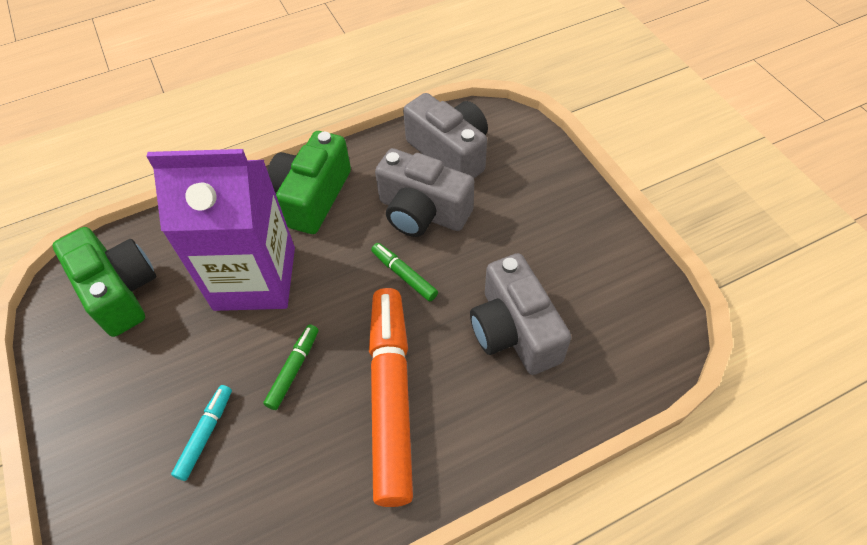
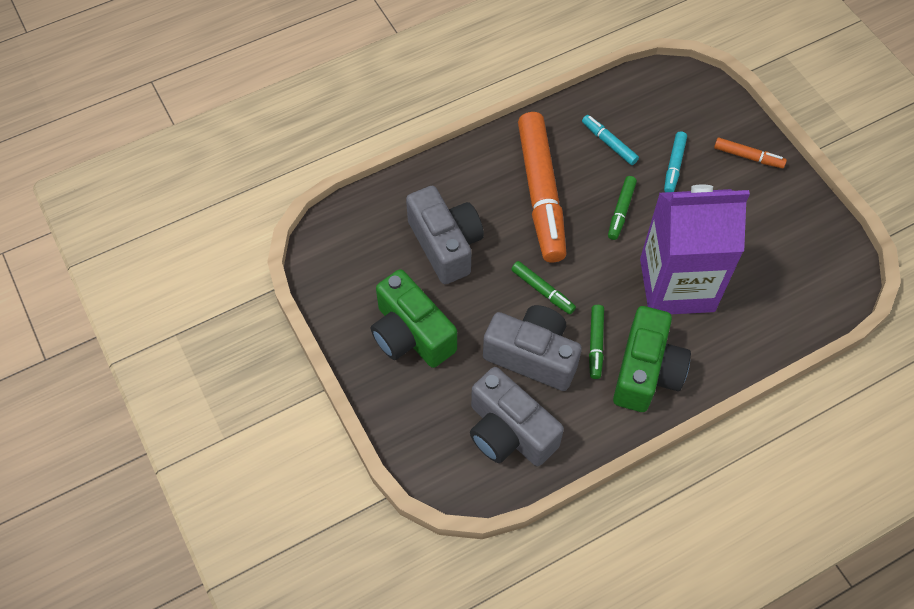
camera: 175 degrees right, 5 degrees up
green camera [53,227,156,337] -> green camera moved to [371,269,457,368]
none -> turquoise marker [582,115,639,165]
none -> green marker [589,305,604,379]
none -> orange marker [714,138,787,168]

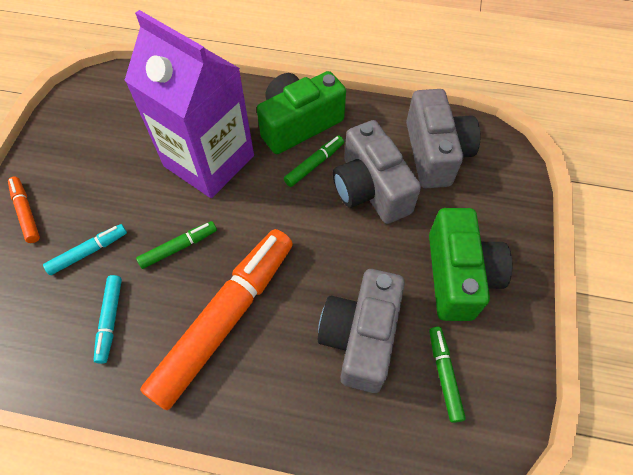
camera: 140 degrees left, 0 degrees up
green marker [511,261,576,314] -> green marker moved to [429,327,466,423]

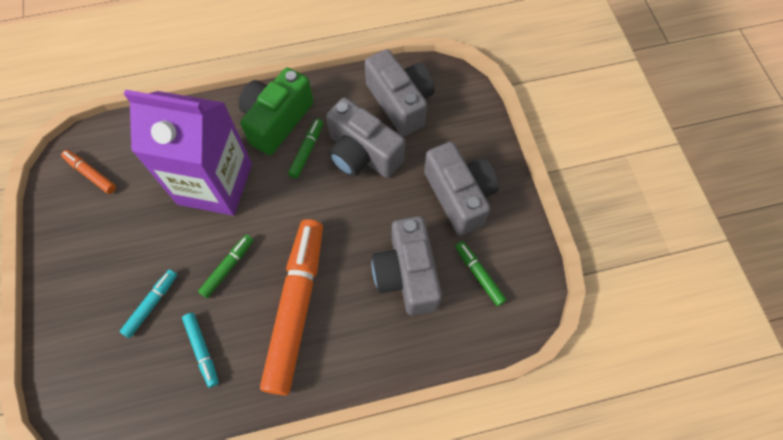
camera: 25 degrees left, 5 degrees up
orange marker [8,177,40,243] -> orange marker moved to [61,150,116,194]
green camera [429,208,512,321] -> grey camera [424,142,499,236]

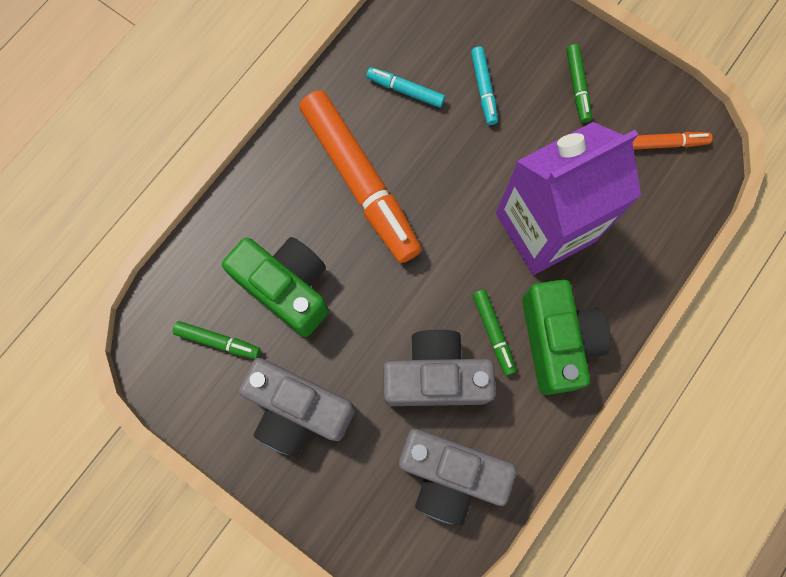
camera: 140 degrees right, 10 degrees up
green marker [198,235,254,298] -> green marker moved to [567,44,592,123]
grey camera [372,216,442,315] -> green camera [222,237,329,337]

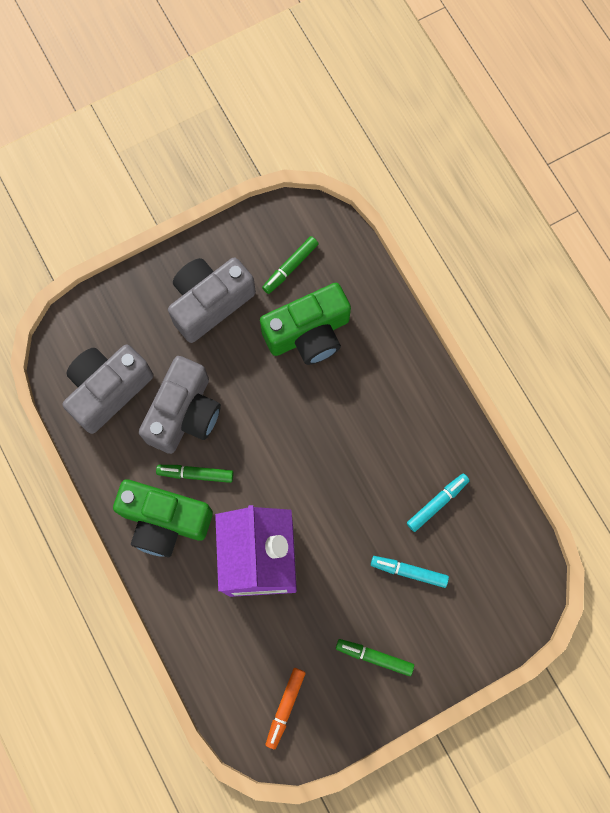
camera: 115 degrees right, 0 degrees up
orange marker [300,90,422,263] -> none

